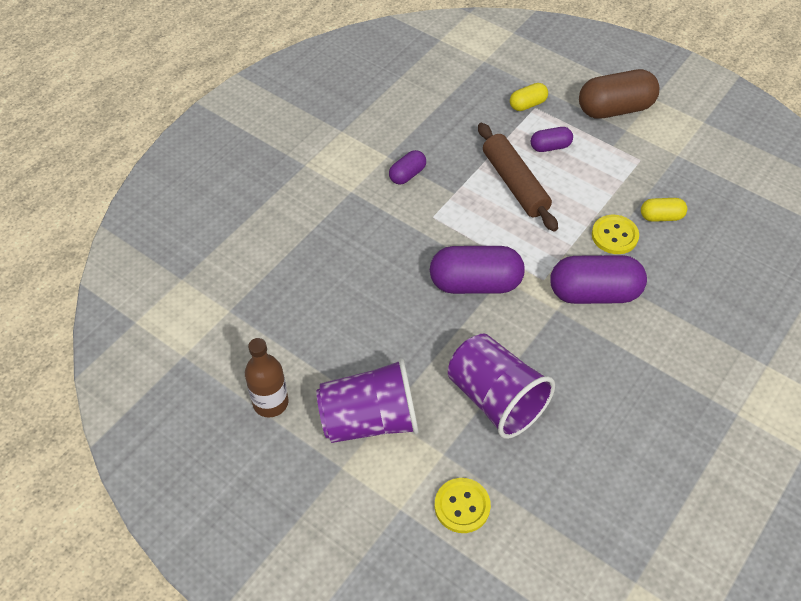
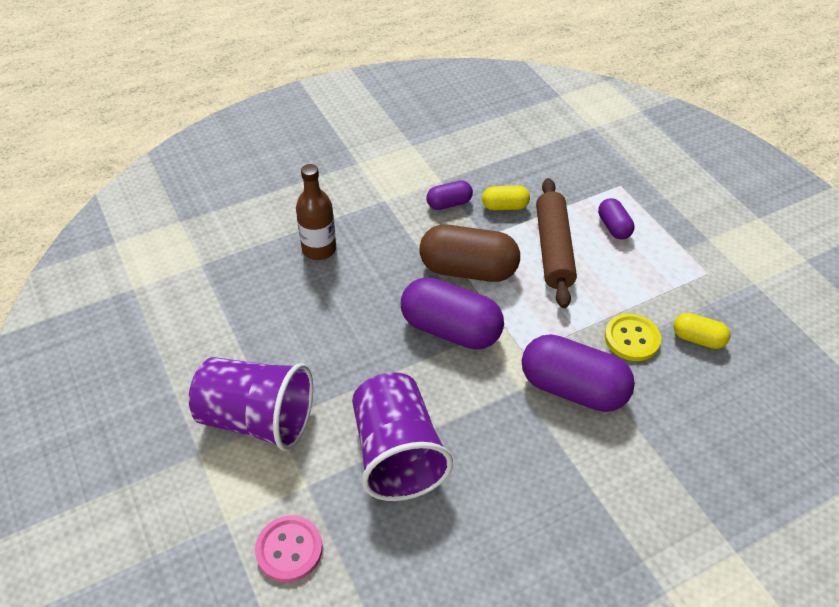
camera: 25 degrees right, 5 degrees down
brown bottle [245,338,289,417] -> brown bottle moved to [296,164,336,260]
yellow button [435,478,491,533] -> pink button [255,515,323,582]
yellow capsule [510,83,548,111] -> yellow capsule moved to [482,186,530,210]
purple capsule [531,127,573,152] -> purple capsule turned 60 degrees clockwise [598,198,634,239]
brown capsule [579,69,659,119] -> brown capsule moved to [419,224,520,282]

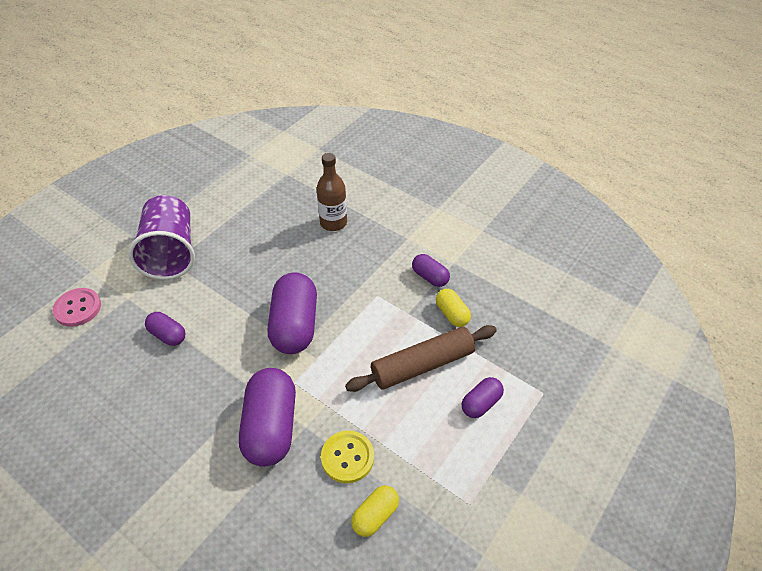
camera: 65 degrees right, 0 degrees up
purple cup [352,372,453,501] -> purple capsule [145,312,185,346]
brown capsule [419,224,520,282] -> none
yellow capsule [674,313,731,349] -> yellow capsule turned 45 degrees clockwise [351,486,399,537]

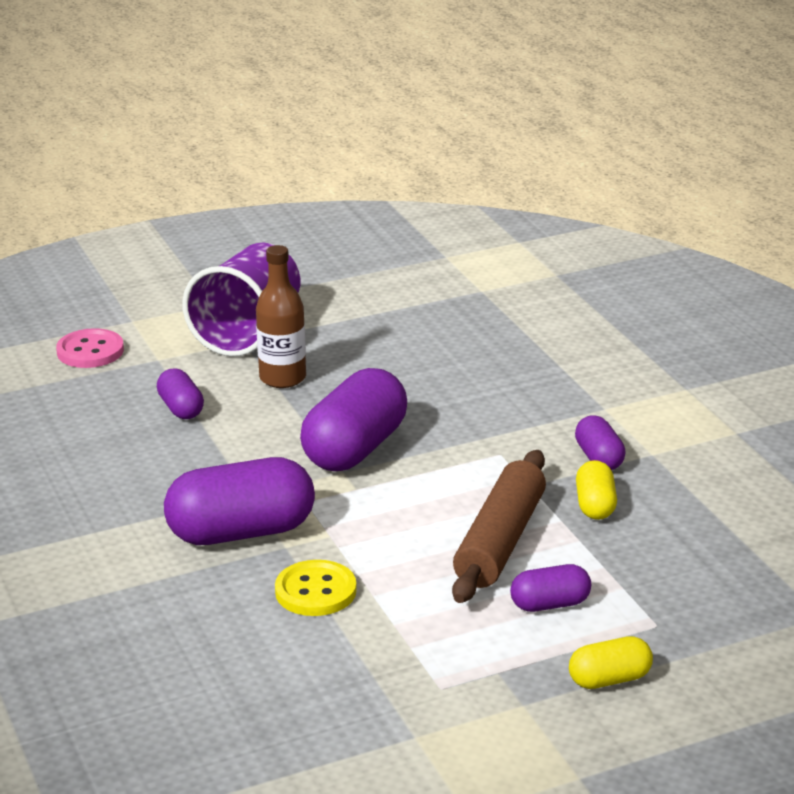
camera: 30 degrees right, 20 degrees down
purple capsule [239,368,296,467] -> purple capsule turned 45 degrees clockwise [164,457,315,545]
brown bottle [316,153,347,231] -> brown bottle moved to [256,245,306,388]
brown rolling pin [345,325,497,392] -> brown rolling pin turned 75 degrees counterclockwise [452,450,546,603]
yellow capsule [351,486,399,537] -> yellow capsule moved to [569,636,653,689]

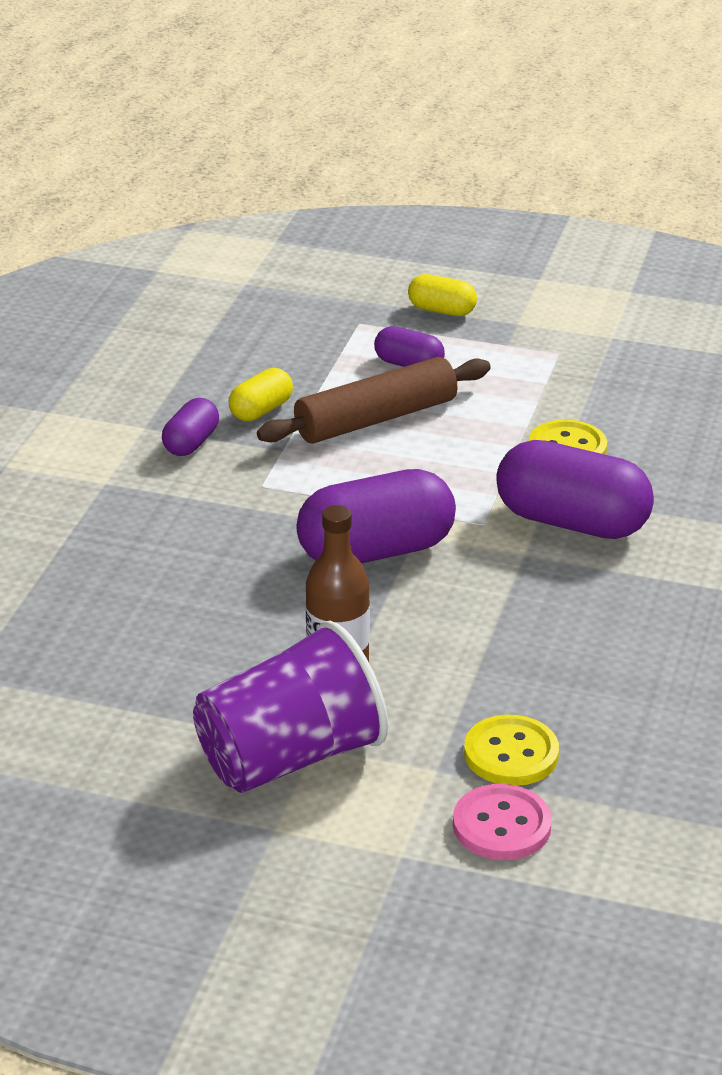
camera: 140 degrees left, 5 degrees up
purple capsule [157,368,204,419] -> none
none -> yellow button [464,715,559,786]

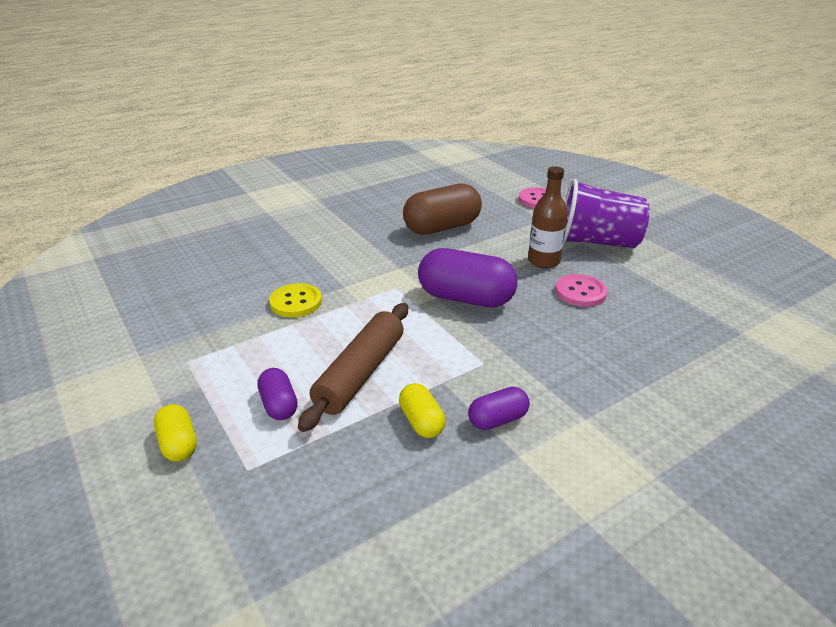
camera: 140 degrees left, 0 degrees up
yellow capsule [229,368,293,421] -> yellow capsule turned 75 degrees clockwise [399,383,446,438]
brown rolling pin [257,357,491,444] -> brown rolling pin turned 75 degrees counterclockwise [298,303,408,432]
yellow button [464,715,559,786] -> none
purple capsule [496,440,654,539] -> none
none -> brown capsule [403,183,482,235]
none -> pink button [555,274,607,307]

